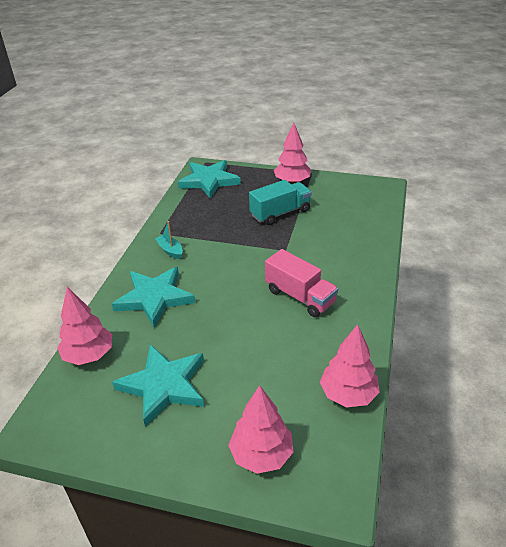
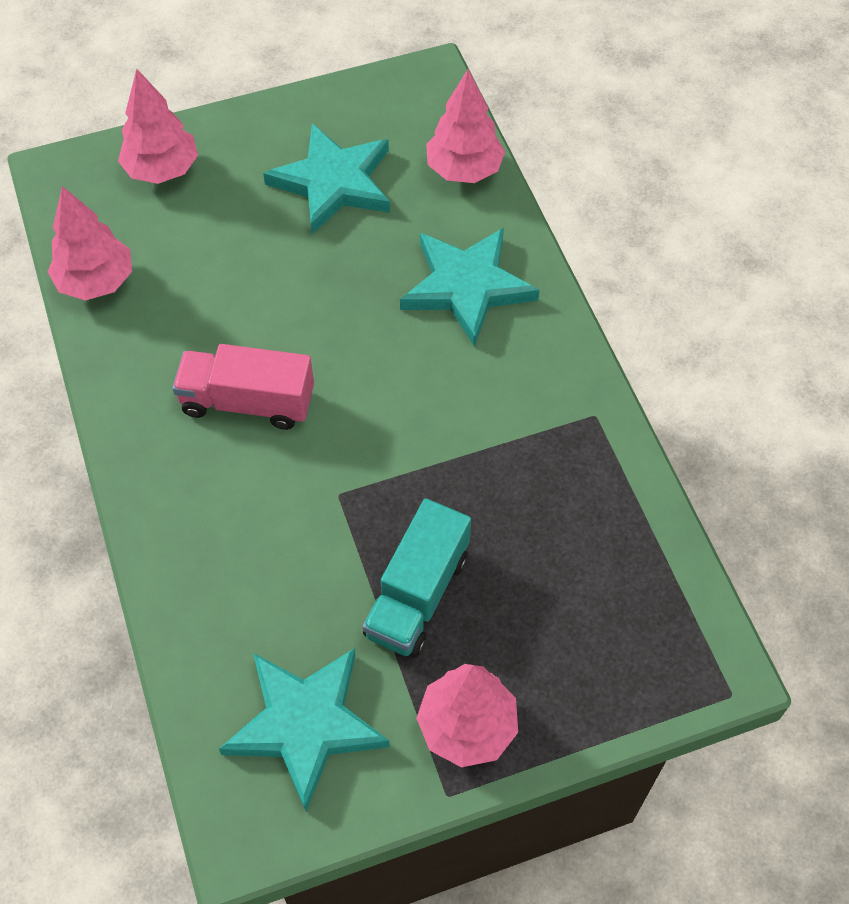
camera: 145 degrees right, 20 degrees up
turquoise boat [155,221,183,259] -> none
turquoise star [178,160,241,199] -> turquoise star moved to [219,648,390,811]

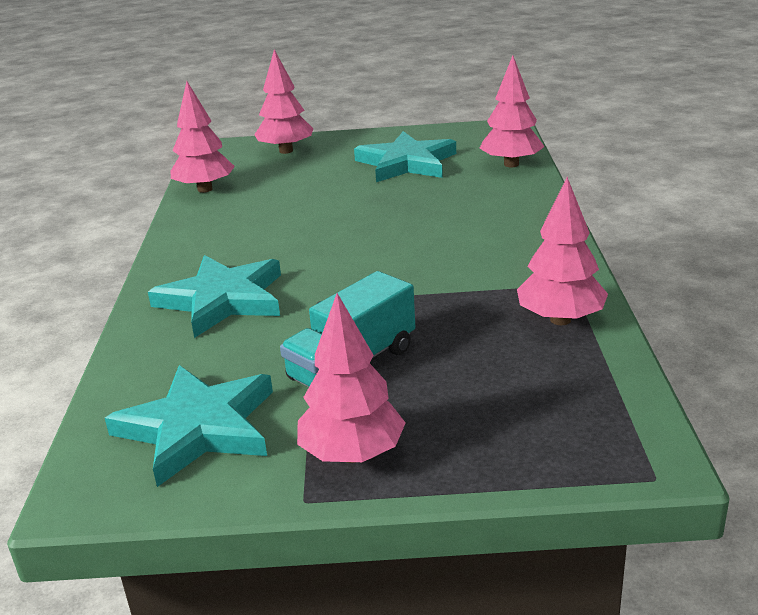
camera: 20 degrees right, 30 degrees down
pink truck [172,344,314,430] -> none
turquoise star [400,228,540,347] -> turquoise star moved to [148,255,281,338]
none -> pink tree [517,177,608,325]

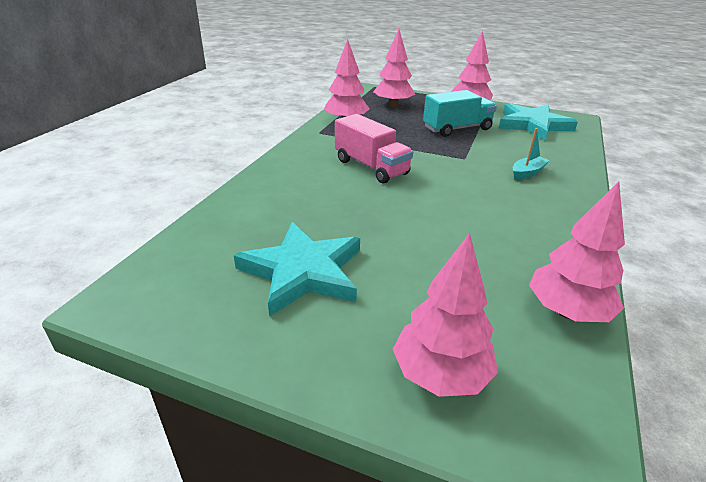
camera: 160 degrees left, 5 degrees up
turquoise star [148,255,281,338] -> turquoise boat [513,128,550,180]
pink tree [479,56,545,167] -> pink tree moved to [373,29,415,107]
none -> pink truck [335,114,413,184]

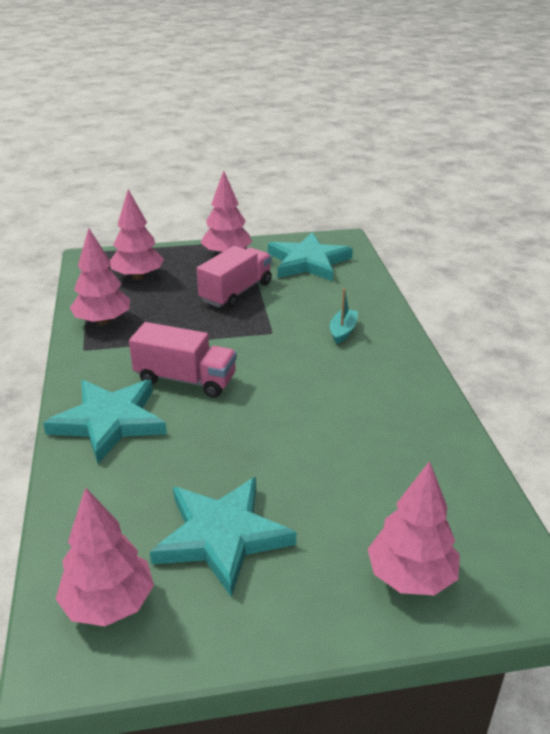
camera: 30 degrees left, 0 degrees up
turquoise truck [423,90,497,137] -> pink truck [197,246,272,309]
pink tree [529,181,625,322] -> pink tree moved to [56,487,154,626]
none -> turquoise star [43,380,167,464]

